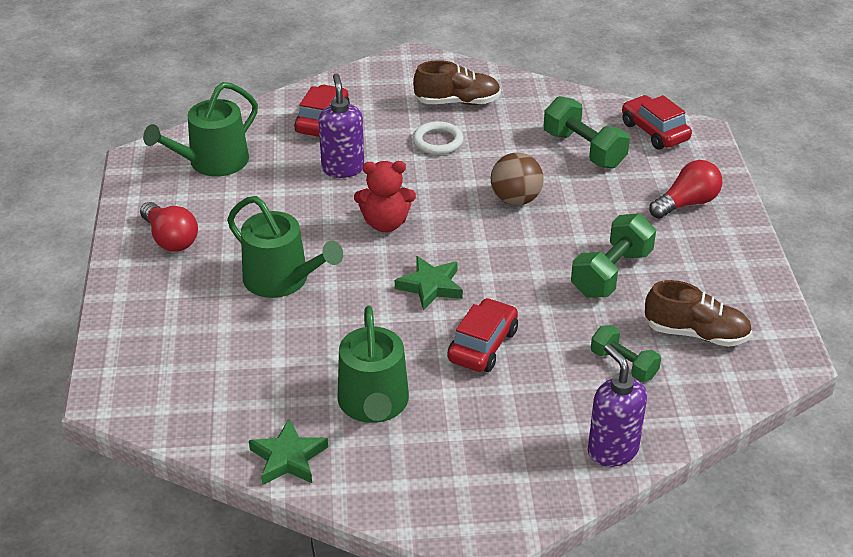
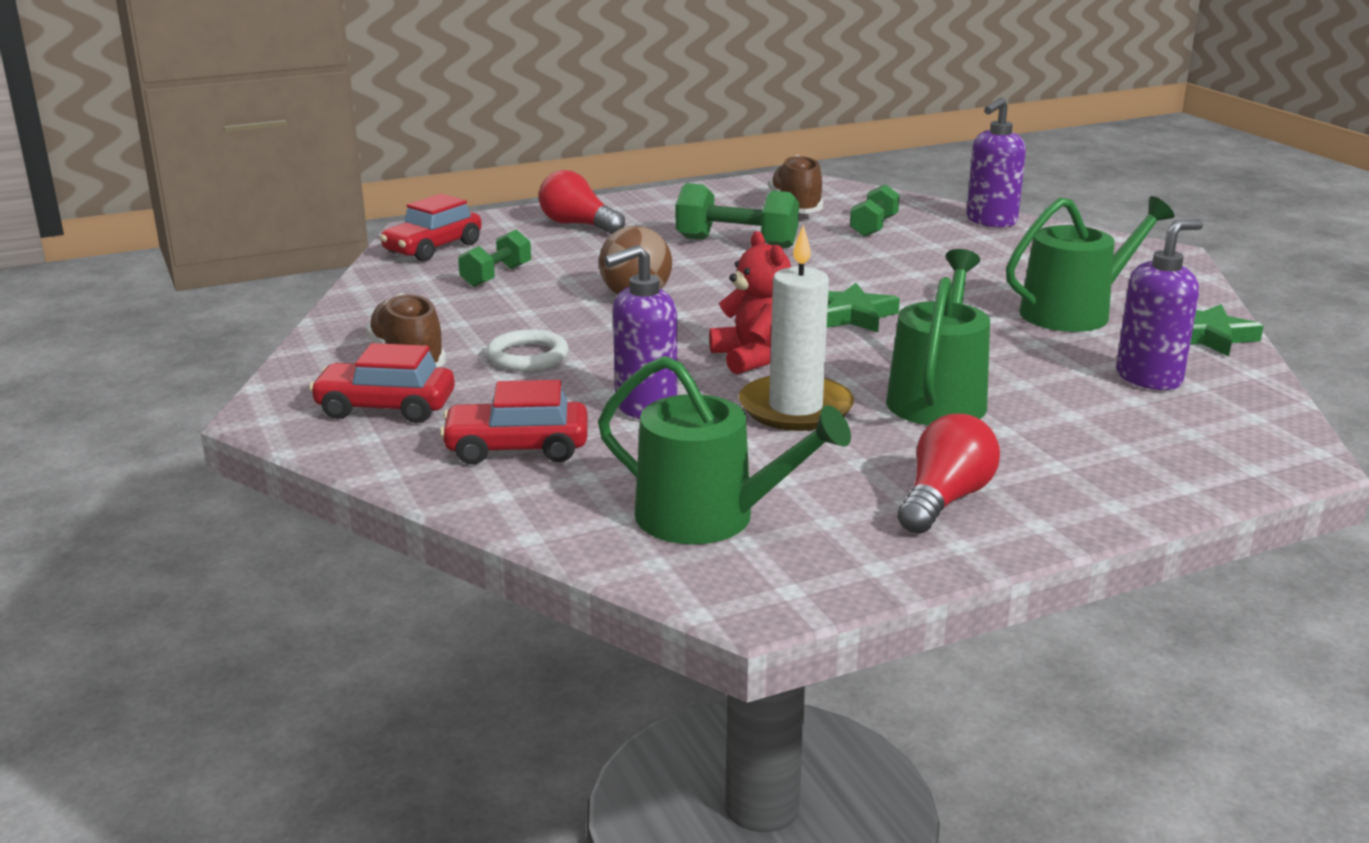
camera: 110 degrees left, 15 degrees down
red car [447,298,518,372] -> red car moved to [309,343,455,423]
green dumbbell [544,96,630,168] -> green dumbbell [458,230,531,287], size x0.64
none -> white candle [739,225,854,431]
none -> purple soap dispenser [1116,219,1203,390]

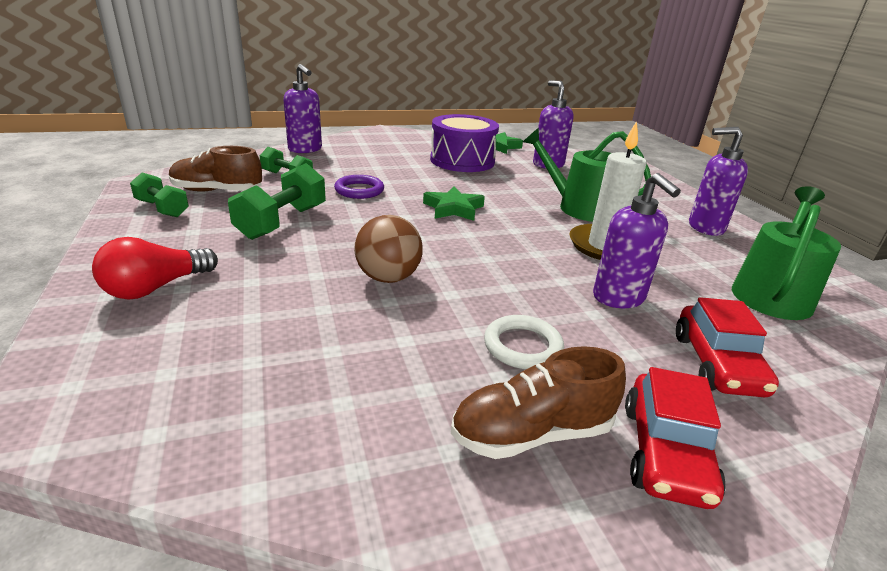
camera: 85 degrees left, 5 degrees up
red car [380,194,482,262] -> none
green dumbbell [458,230,531,287] -> green dumbbell moved to [130,173,189,217]
red teddy bear [709,231,791,374] -> none
red light bulb [897,414,1000,534] -> purple soap dispenser [689,127,748,236]
green watering can [1006,196,1174,332] -> purple drum [430,114,499,172]
none -> purple ring [334,175,384,199]

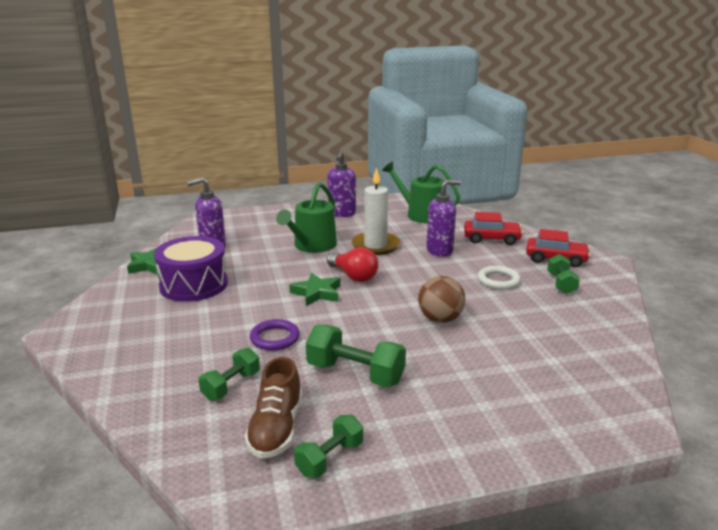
camera: 85 degrees left, 5 degrees down
red light bulb [92,237,218,300] -> red light bulb moved to [327,247,378,282]
purple soap dispenser [283,64,322,153] -> none
brown shoe [451,346,626,459] -> green dumbbell [547,254,580,294]

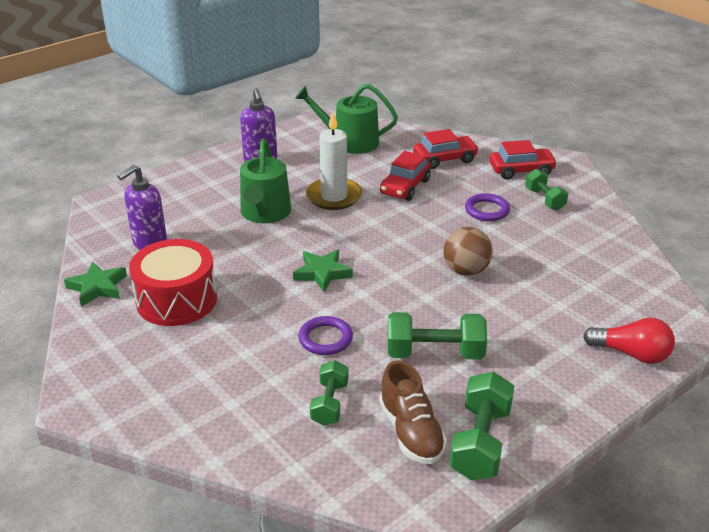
camera: 25 degrees left, 10 degrees up
purple drum [154,236,228,302] -> red drum [129,239,217,326]
green dumbbell [294,415,363,478] -> green dumbbell [449,372,514,480], size x1.57
red light bulb [327,247,378,282] -> red light bulb moved to [583,317,675,364]
purple soap dispenser [426,180,461,257] -> red car [380,151,431,201]
white ring [478,266,521,289] -> purple ring [465,193,510,221]

